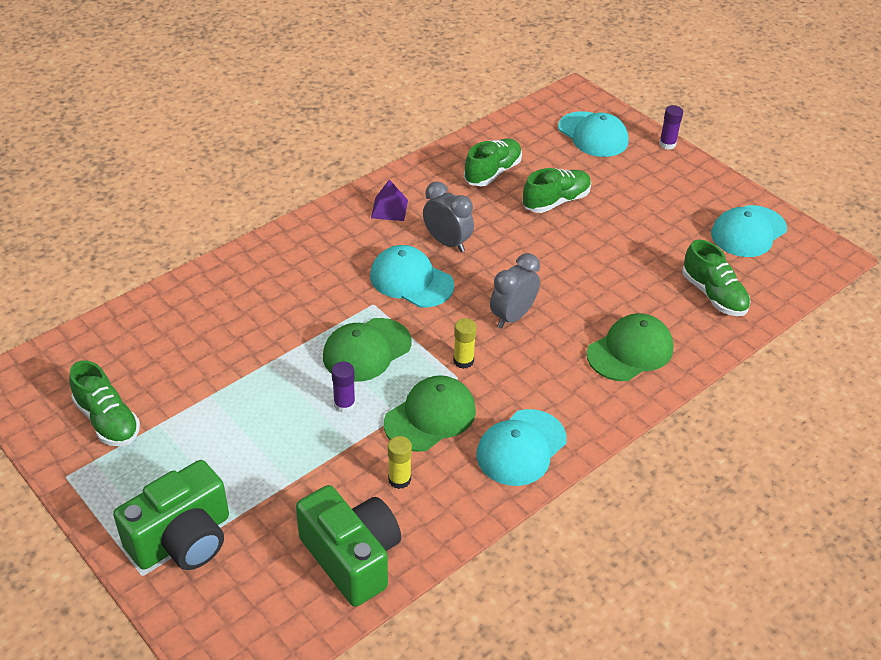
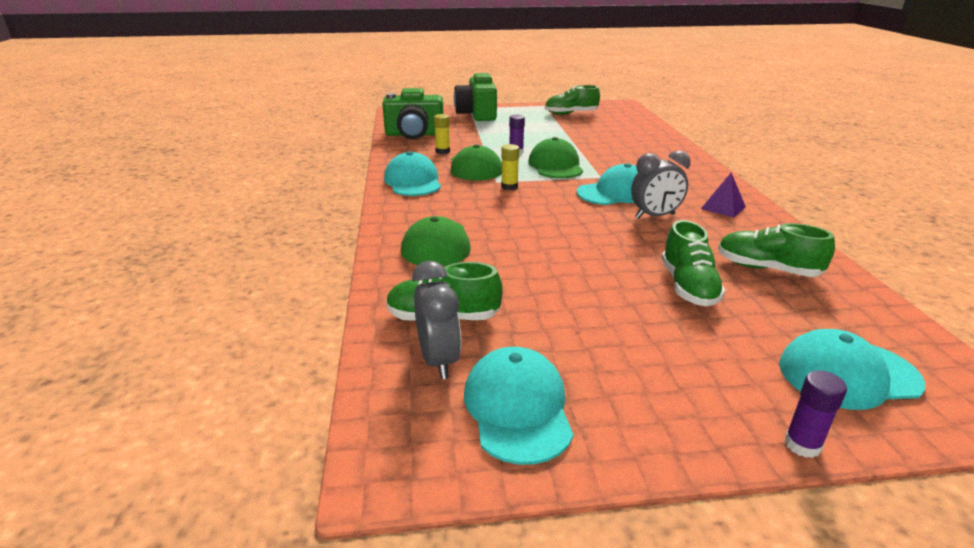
camera: 125 degrees right, 15 degrees down
green shoe [464,139,522,186] -> green shoe turned 135 degrees clockwise [718,223,835,277]
grey clock [490,253,540,329] -> grey clock moved to [412,261,461,379]

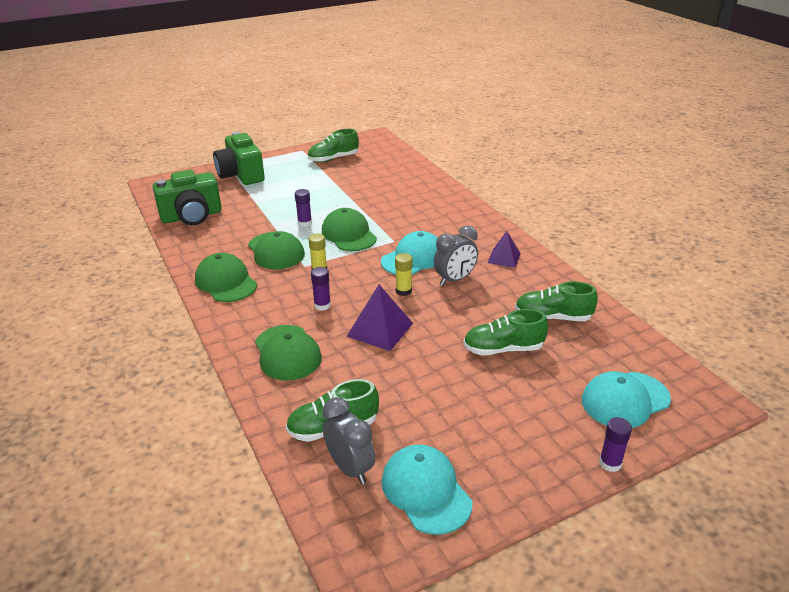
camera: 20 degrees left, 5 degrees up
turquoise cap [384,151,441,196] -> green cap [195,253,257,302]
yellow glue stick [434,114,450,154] -> yellow glue stick moved to [395,253,412,296]
green shoe [661,220,725,306] -> green shoe turned 105 degrees clockwise [463,309,548,356]
none -> purple glue stick [311,267,331,311]
none -> purple pyramid [346,285,413,351]

